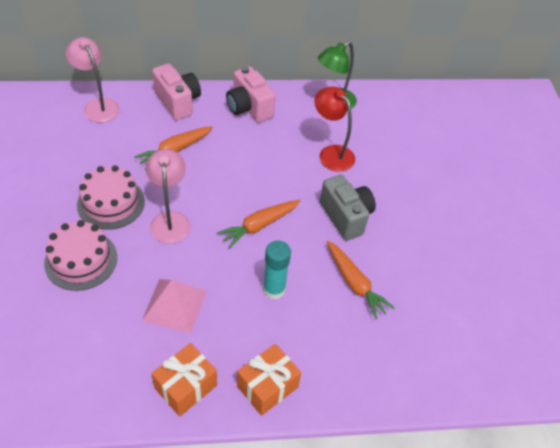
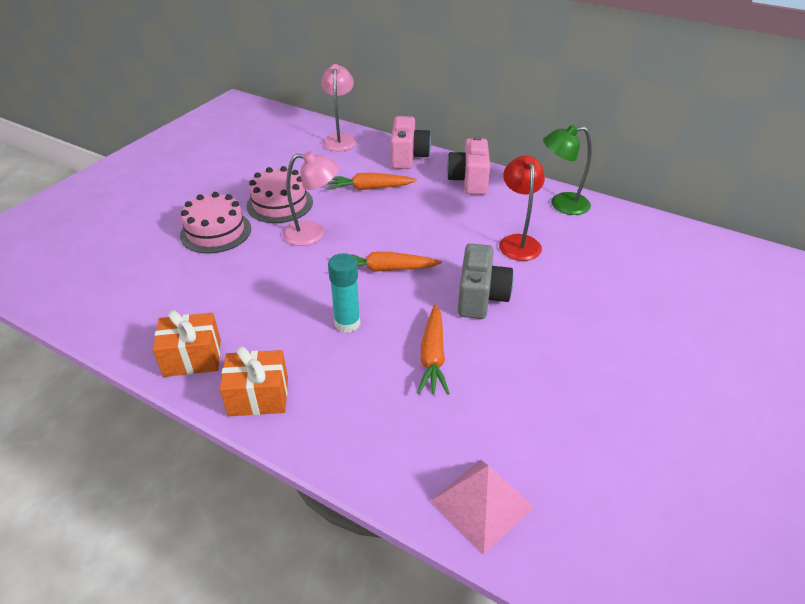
camera: 40 degrees right, 10 degrees down
pink pyramid [142,279,207,333] -> pink pyramid moved to [430,460,534,554]
pink lamp [146,149,191,244] -> pink lamp turned 60 degrees clockwise [283,151,339,246]

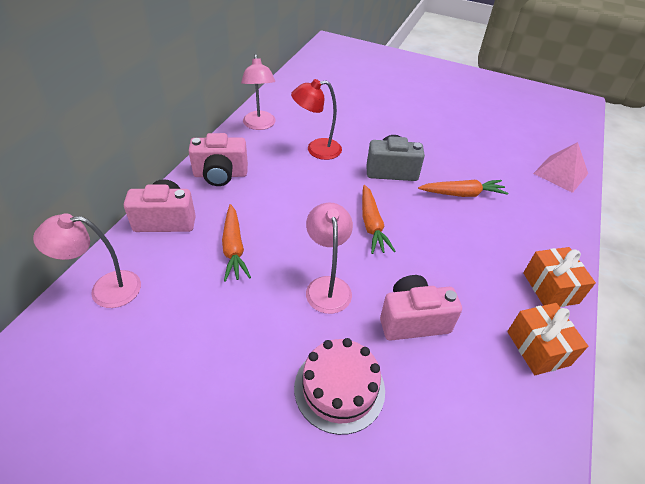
camera: 100 degrees left, 5 degrees up
pink cake [247,166,313,223] -> none
turquoise glue stick [328,253,360,333] -> none
green lamp [543,125,592,215] -> pink lamp [241,54,276,130]
none -> pink camera [380,275,462,341]

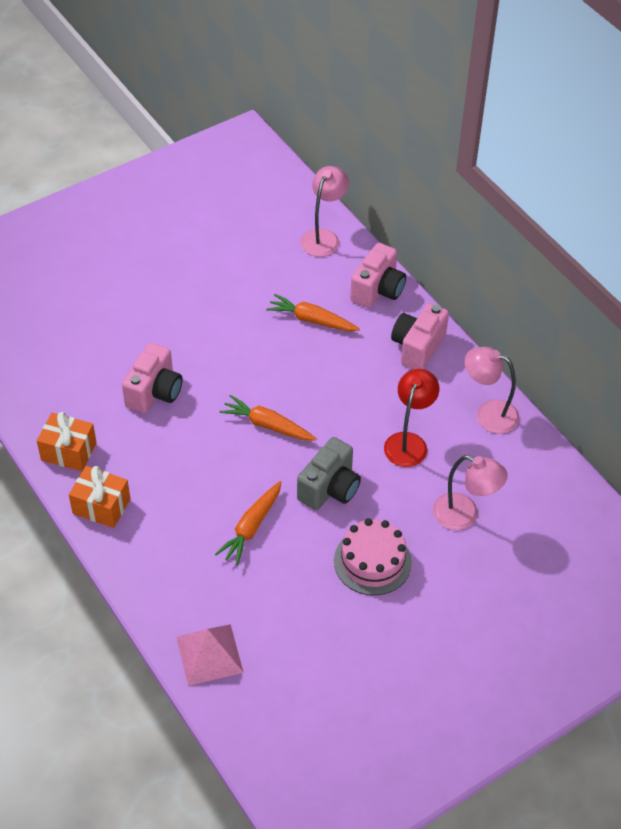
camera: 125 degrees right, 5 degrees up
pink cake [294,338,385,435] -> pink cake moved to [334,518,412,595]
pink lamp [306,203,353,314] -> pink lamp moved to [433,455,508,530]

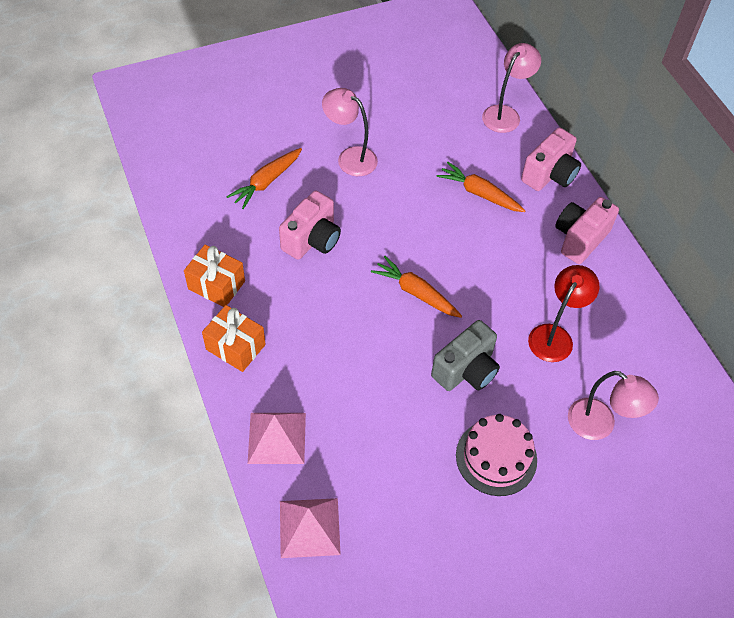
camera: 10 degrees right, 5 degrees up
orange carrot [215,481,281,566] -> orange carrot moved to [226,148,302,209]
pink lamp [465,347,519,434] -> pink lamp moved to [322,88,378,176]
none -> pink pyramid [248,413,306,464]

